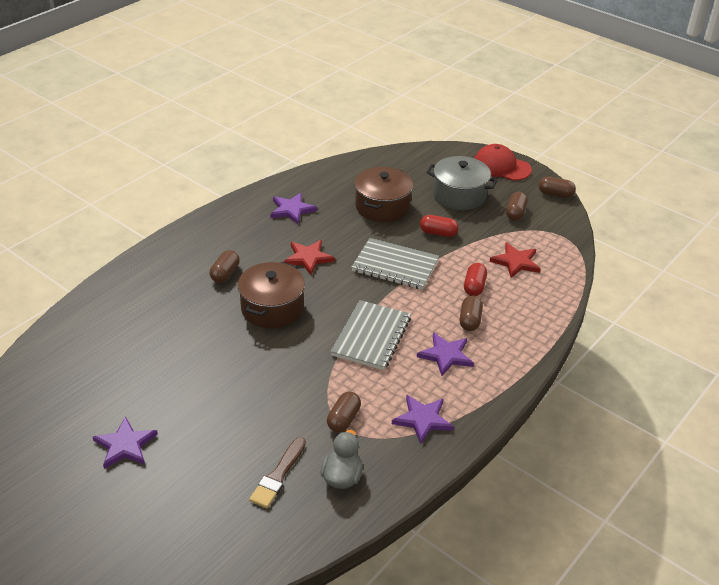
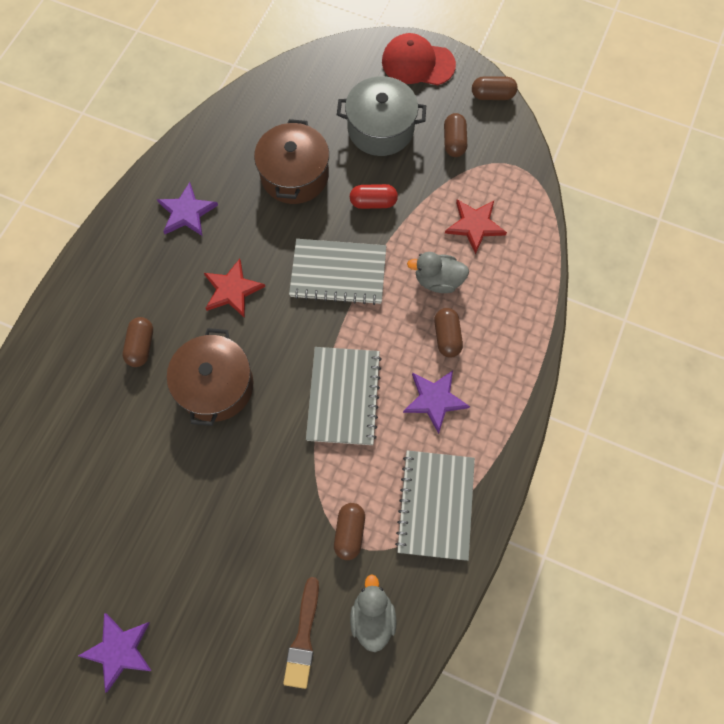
camera: 15 degrees left, 30 degrees up
purple star [392,395,454,444] -> grey notebook [395,450,475,561]
red capsule [464,263,487,296] -> grey duck [407,252,469,293]

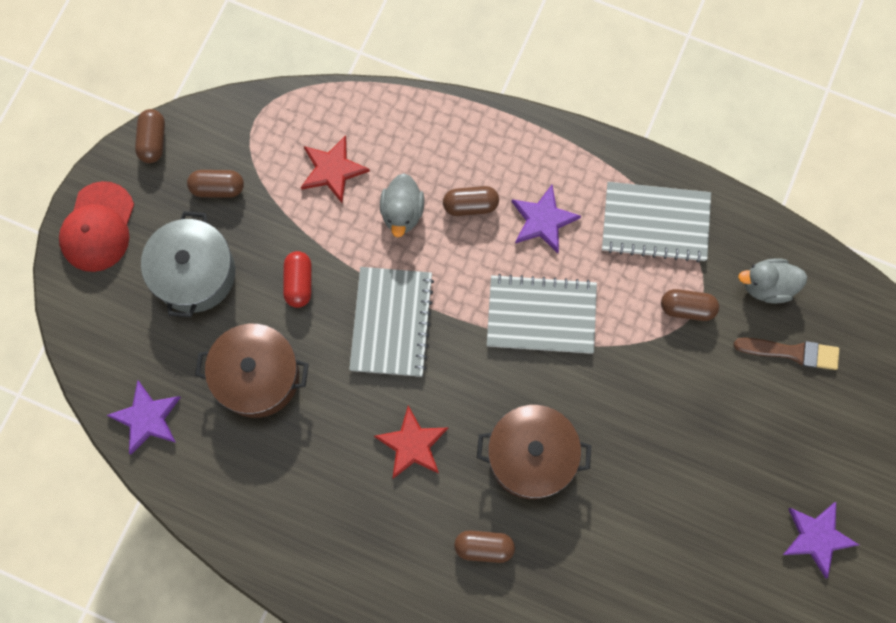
camera: 90 degrees left, 5 degrees up
purple star [157,182,218,236] -> purple star moved to [107,380,181,455]

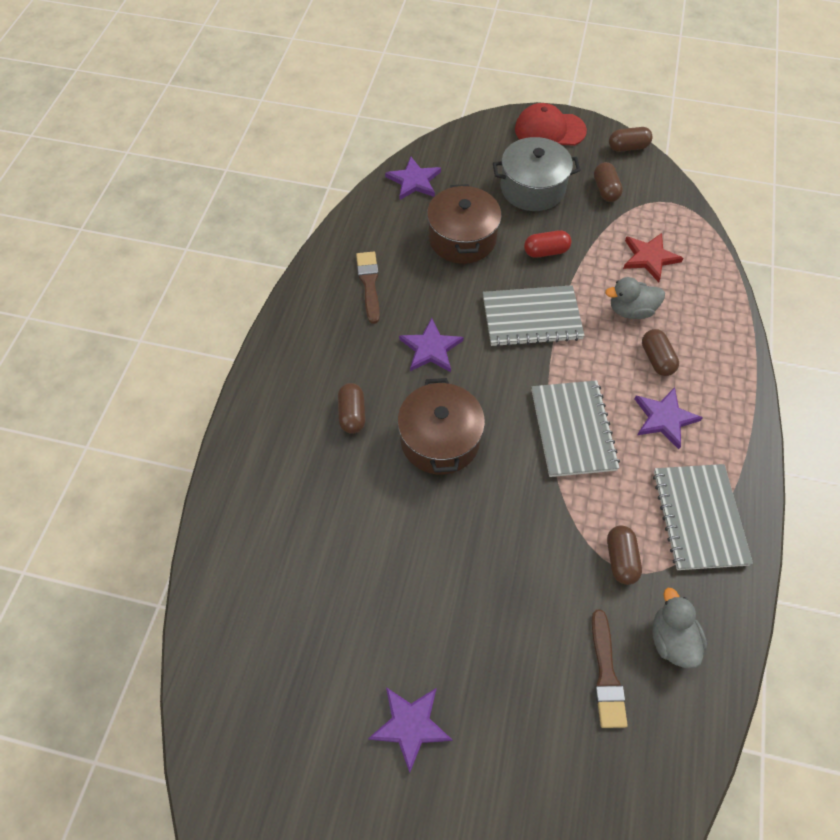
camera: 80 degrees right, 15 degrees down
red star [374,406,448,479] -> purple star [399,318,464,372]
none -> brown brush [356,252,380,324]

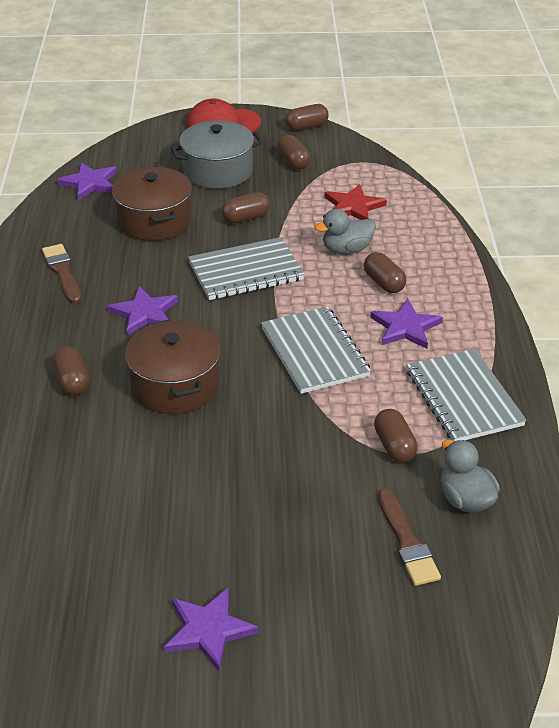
camera: 15 degrees left, 20 degrees down
red capsule [524,230,571,258] -> brown capsule [222,192,270,224]

